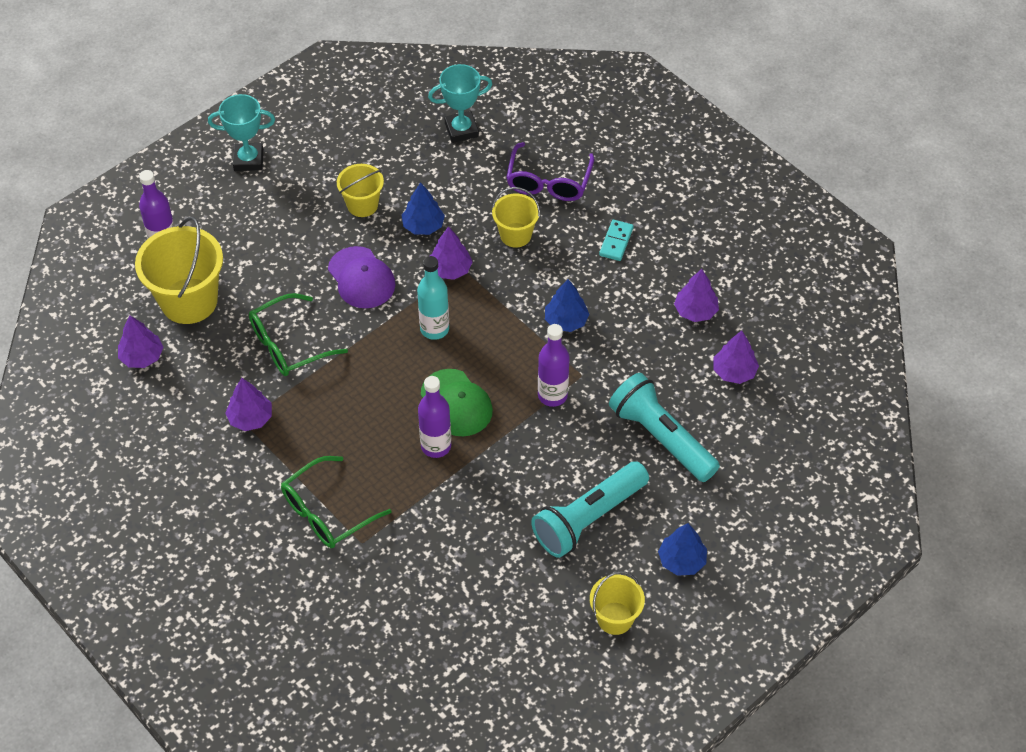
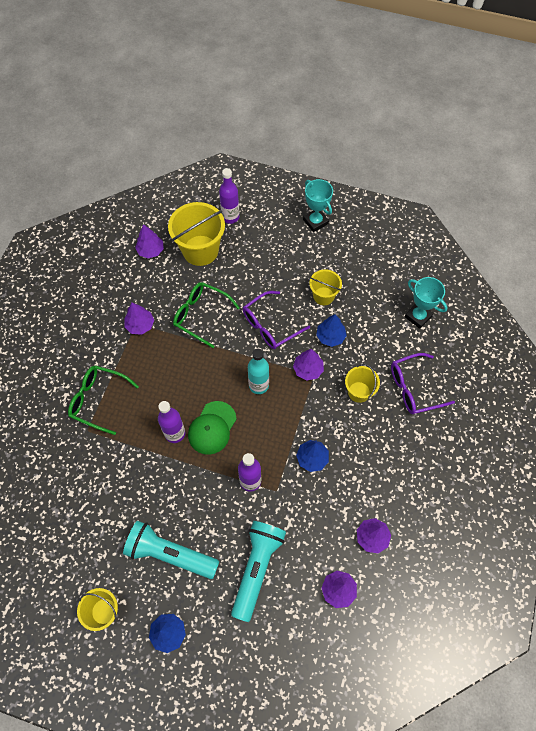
camera: 60 degrees right, 10 degrees up
purple cap [328,246,396,308] -> purple glasses [243,291,310,349]
turquoise domino [599,220,634,261] -> none

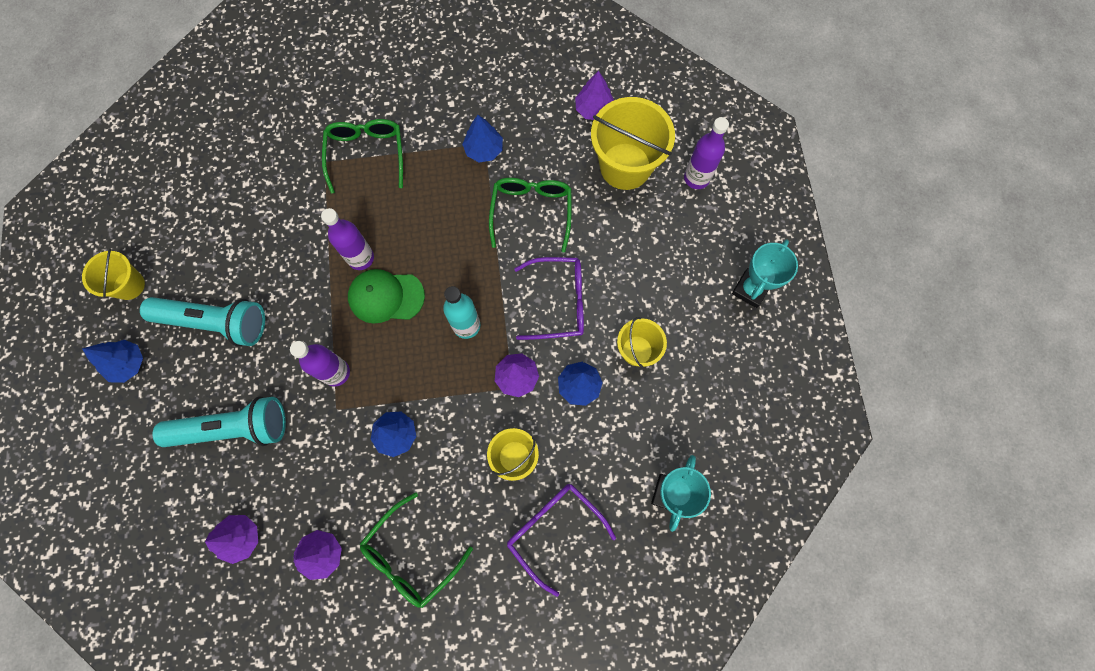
camera: 65 degrees right, 10 degrees up
turquoise flashlight [123,521,219,579] -> turquoise flashlight turned 105 degrees clockwise [140,297,265,346]
purple tree [125,303,154,335] -> blue tree [462,115,503,163]
purple glasses [243,291,310,349] -> purple glasses turned 150 degrees clockwise [514,257,584,340]
none -> green glasses [360,492,473,608]

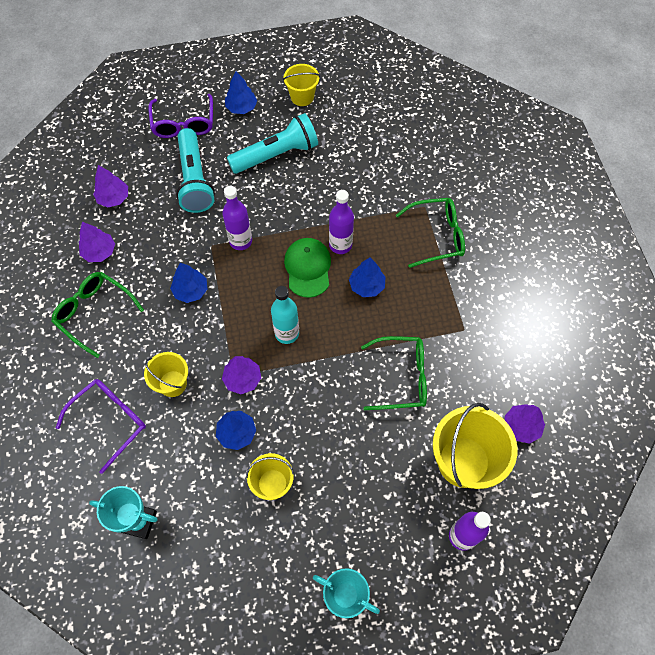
camera: 85 degrees right, 10 degrees down
turquoise flashlight [140,297,265,346] -> turquoise flashlight turned 120 degrees counterclockwise [227,113,318,174]
blue tree [462,115,503,163] -> blue tree moved to [349,258,386,297]
purple glasses [514,257,584,340] -> purple glasses moved to [148,94,213,138]

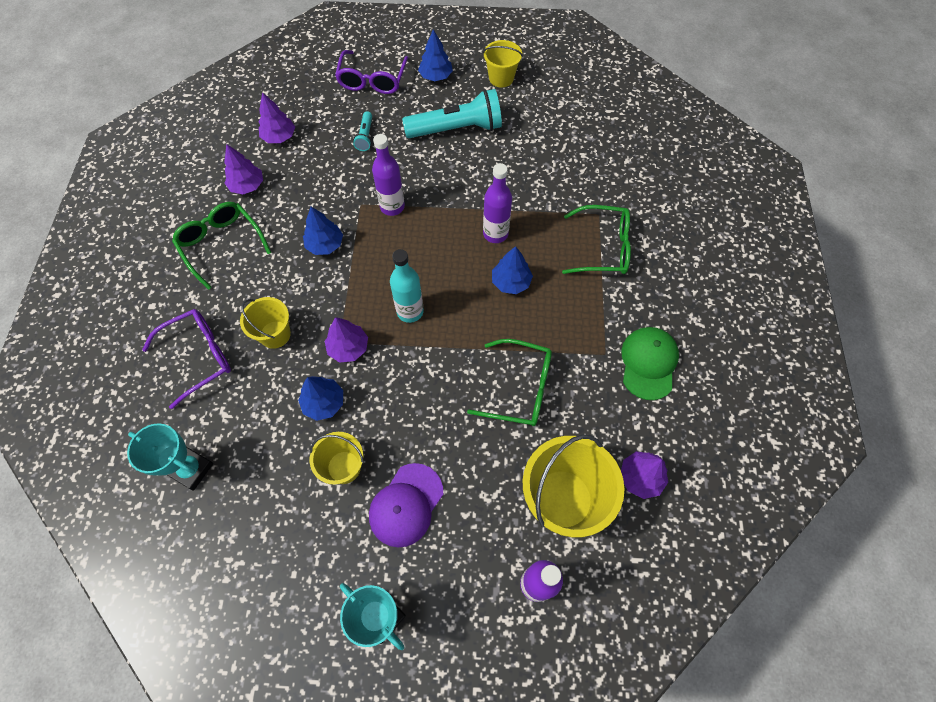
camera: 15 degrees right, 0 degrees up
turquoise flashlight [176,128,215,213] -> turquoise flashlight [353,111,372,151], size x0.46
green cap [284,238,331,298] -> green cap moved to [622,327,679,400]
none -> purple cap [369,463,444,547]

